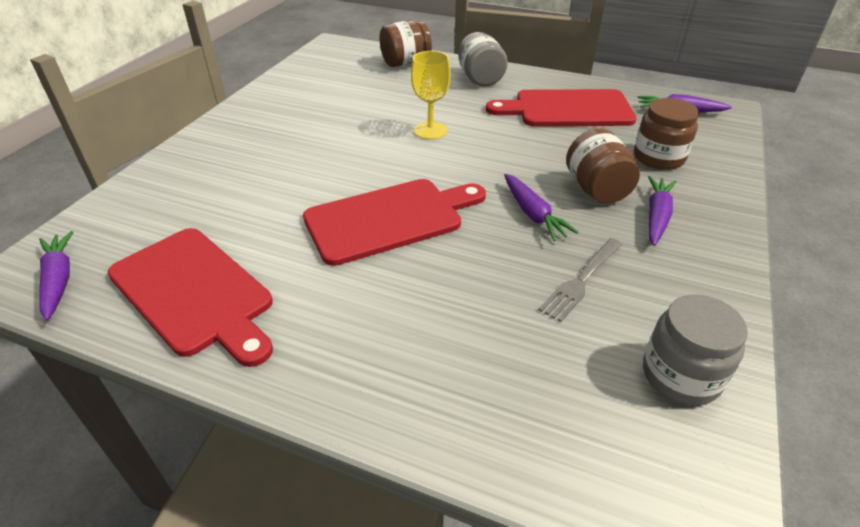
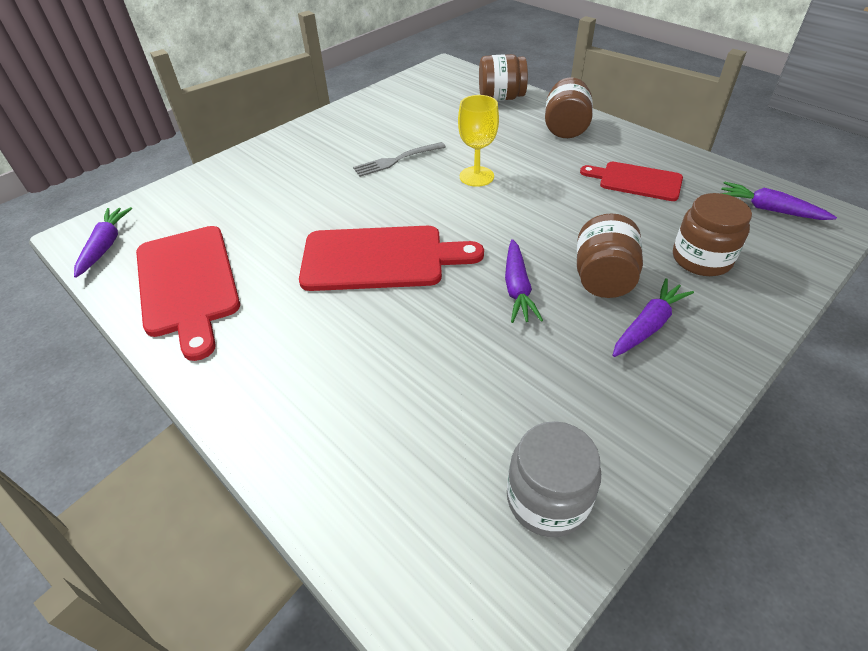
camera: 25 degrees right, 5 degrees up
grey jar [458,32,508,86] -> brown jar [545,77,593,138]
red cutting board [486,89,636,126] -> red cutting board [580,162,683,201], size x0.62
grey fork [538,238,623,322] -> grey fork moved to [353,142,446,177]

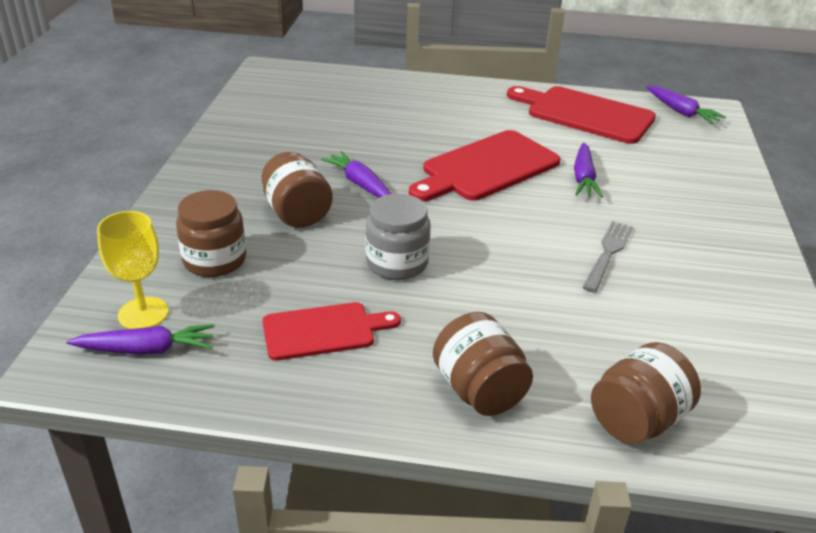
camera: 140 degrees right, 10 degrees down
yellow goblet [458,95,499,187] -> yellow goblet moved to [97,211,169,329]
grey jar [507,421,601,537] -> grey jar moved to [366,194,431,280]
purple carrot [613,278,694,357] -> purple carrot moved to [574,142,603,198]

